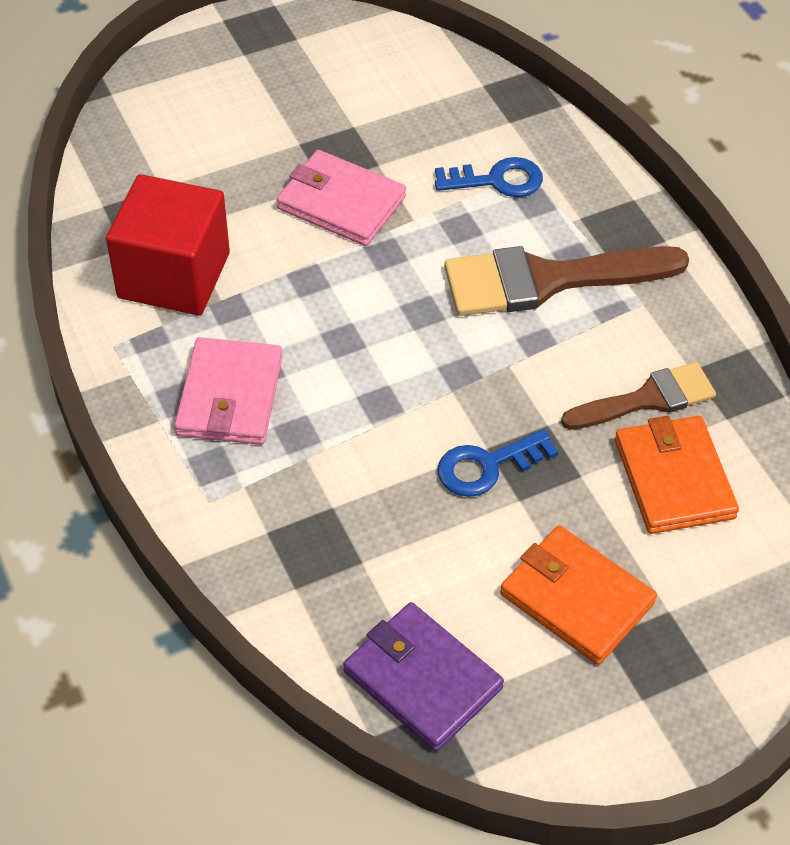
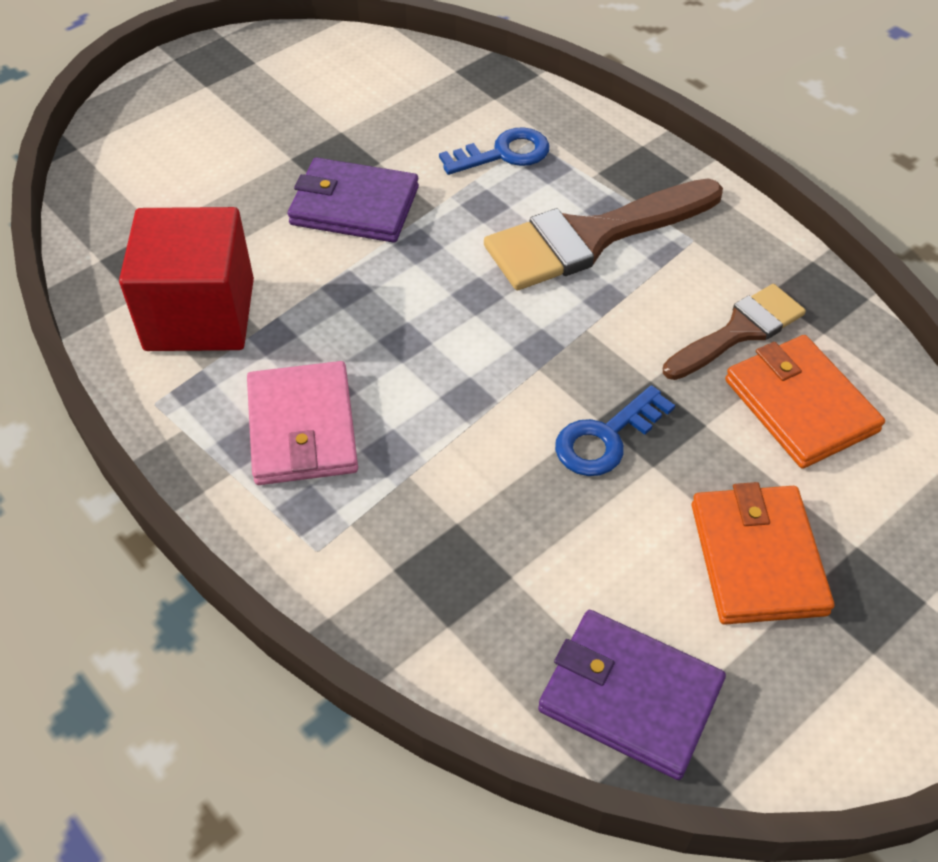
camera: 15 degrees left, 0 degrees up
pink wallet [277,150,406,246] -> purple wallet [288,158,419,243]
orange wallet [500,526,657,665] -> orange wallet turned 60 degrees clockwise [692,482,834,625]

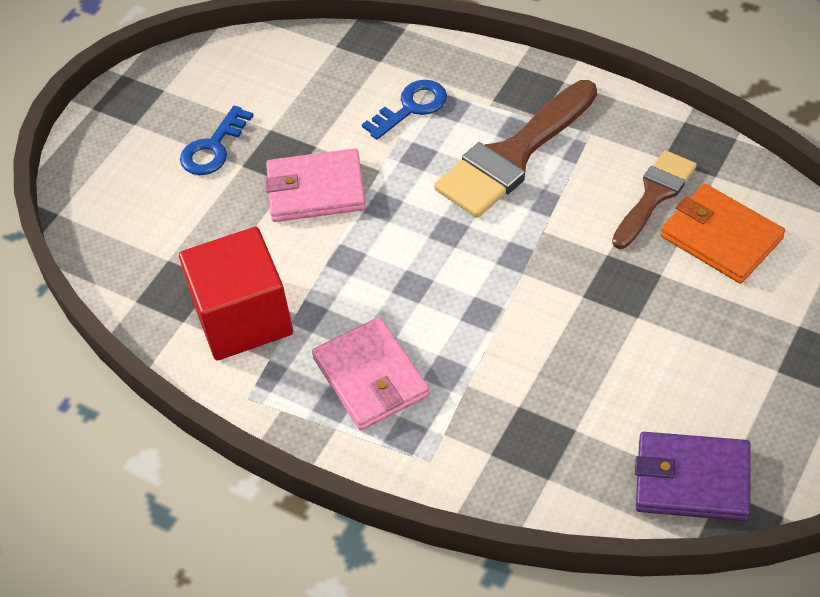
camera: 15 degrees left, 0 degrees up
purple wallet [288,158,419,243] -> pink wallet [265,148,366,222]
blue key [555,385,675,476] -> blue key moved to [180,106,254,175]
orange wallet [692,482,834,625] -> none

